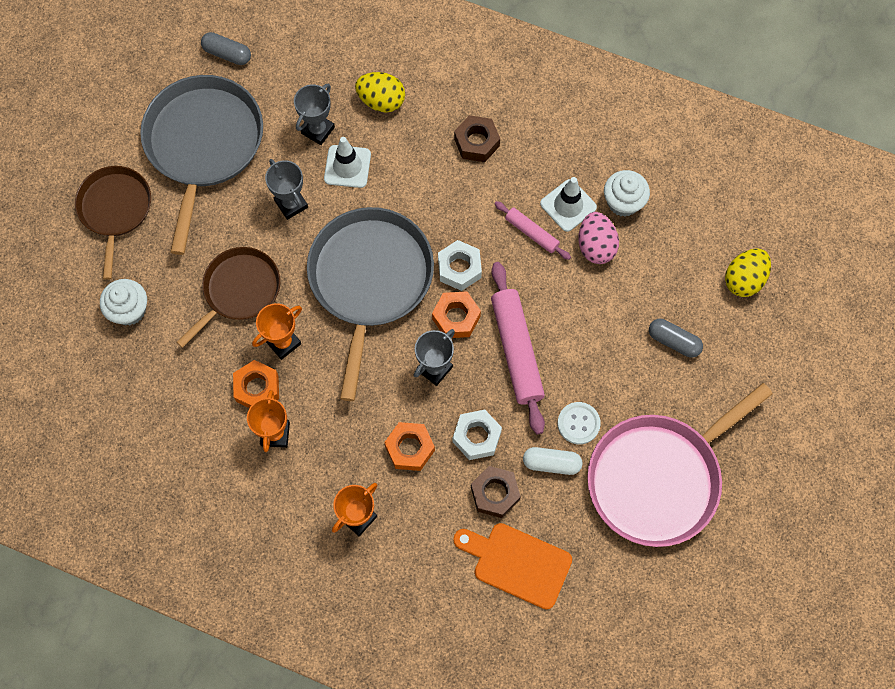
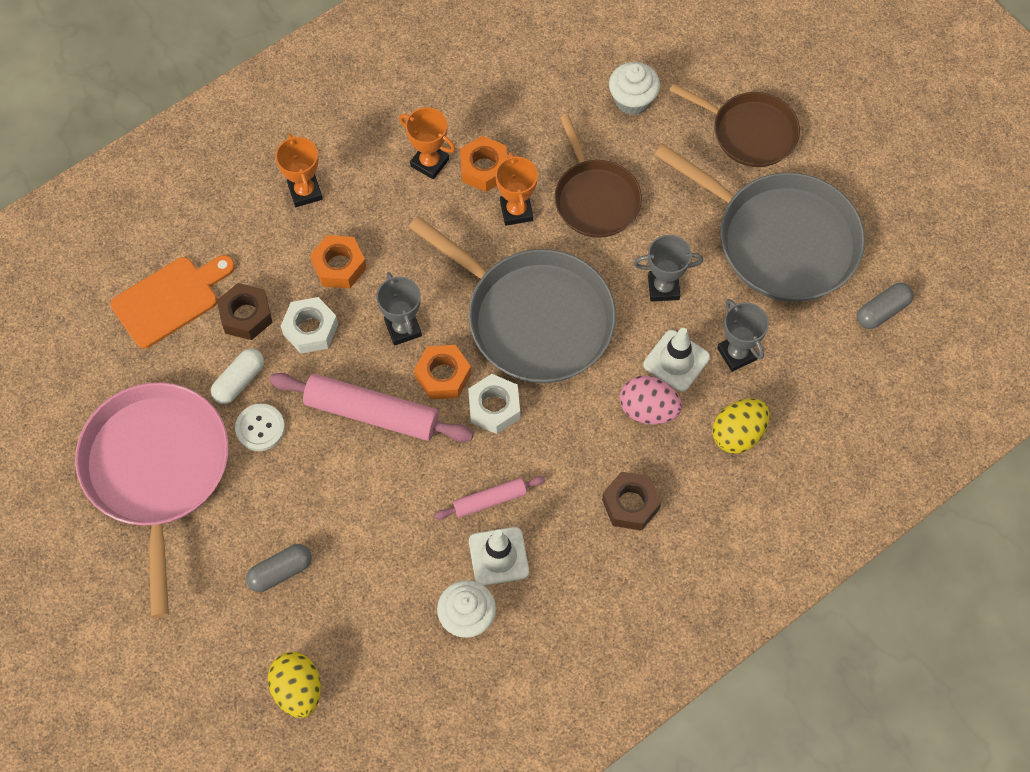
camera: 120 degrees right, 5 degrees down
pink egg [579,212,619,264] -> pink egg moved to [620,375,682,425]

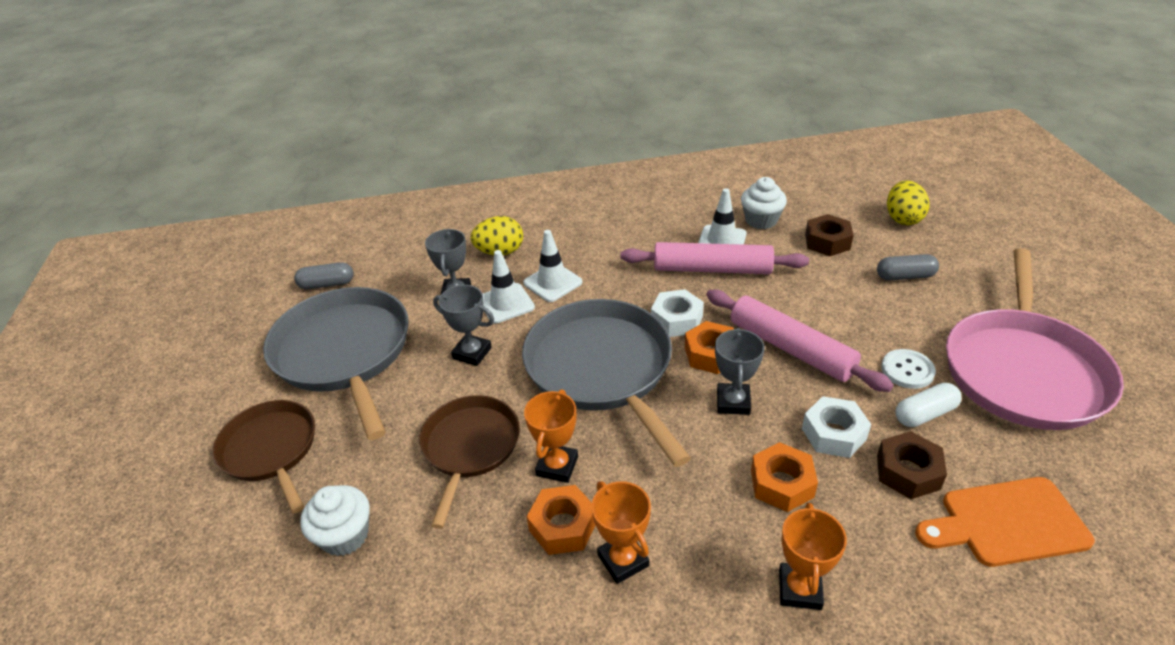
camera: 150 degrees left, 25 degrees down
pink rolling pin [434,476,545,520] -> pink rolling pin [621,242,809,274], size x1.86
brown nut [602,472,661,531] -> brown nut moved to [805,214,854,256]
pink egg [620,375,682,425] -> white traffic cone [523,230,583,302]

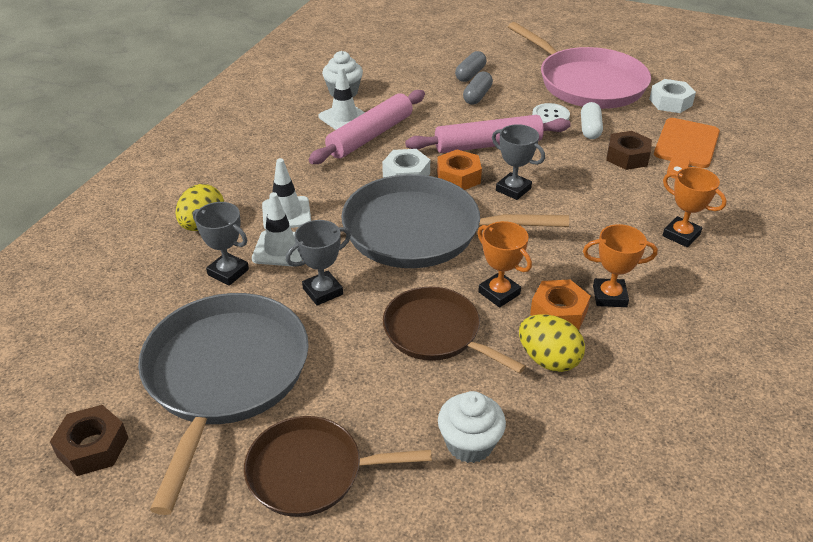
camera: 60 degrees left, 0 degrees up
grey pan [263,287,409,440] -> grey pan turned 90 degrees clockwise [138,293,309,515]
grey capsule [294,262,354,289] -> grey capsule moved to [463,72,493,105]
orange nut [751,442,818,512] -> none
white nut [802,396,871,458] -> white nut moved to [649,79,696,113]
brown nut [805,214,854,256] -> brown nut moved to [50,405,128,476]
yellow egg [887,180,929,225] -> yellow egg moved to [519,314,585,372]

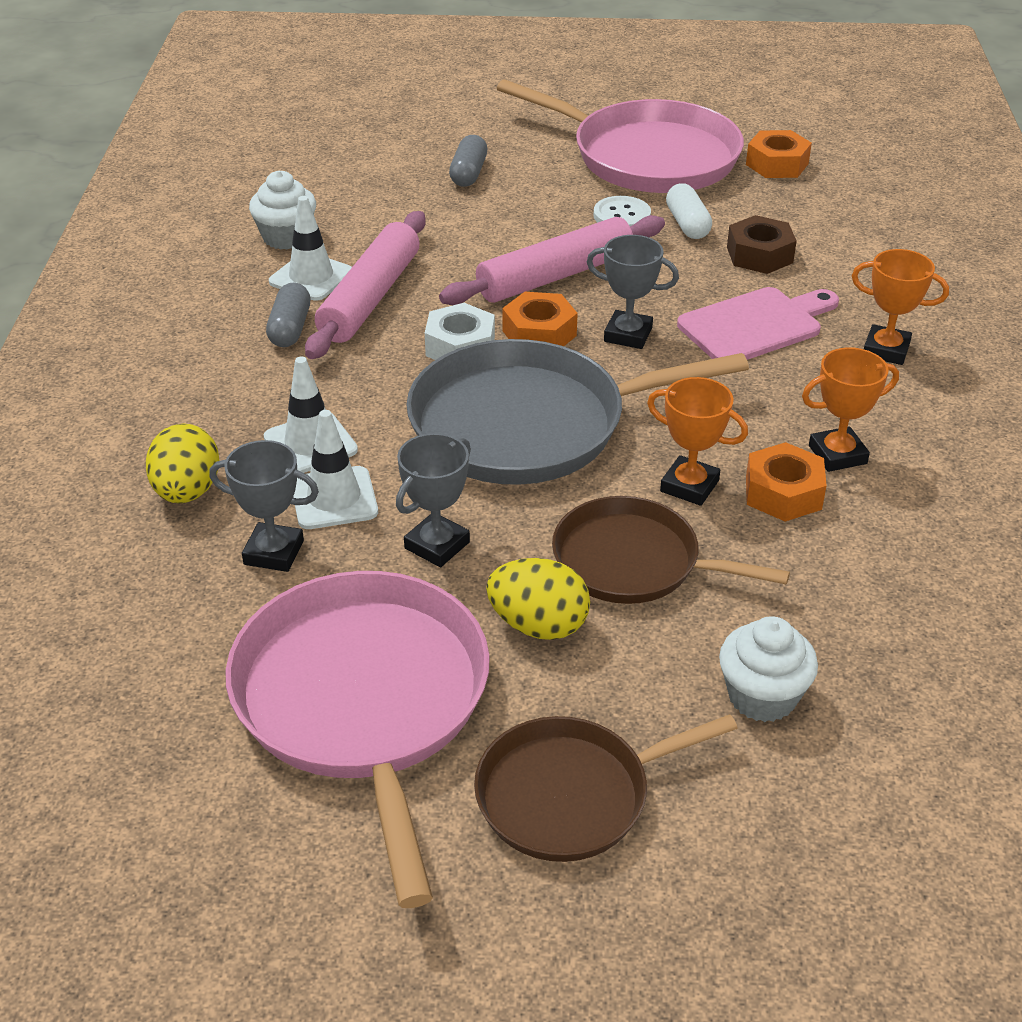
camera: 20 degrees left, 0 degrees up
brown nut [50,405,128,476] -> none
grey pan [138,293,309,515] -> pink pan [226,571,490,908]
grey capsule [463,72,493,105] -> grey capsule moved to [266,283,311,347]
yellow egg [519,314,585,372] -> yellow egg moved to [486,558,590,640]
white nut [649,79,696,113] -> orange nut [746,130,812,178]
orange cutting board [654,118,720,179] -> none
none -> pink cutting board [677,287,839,360]

